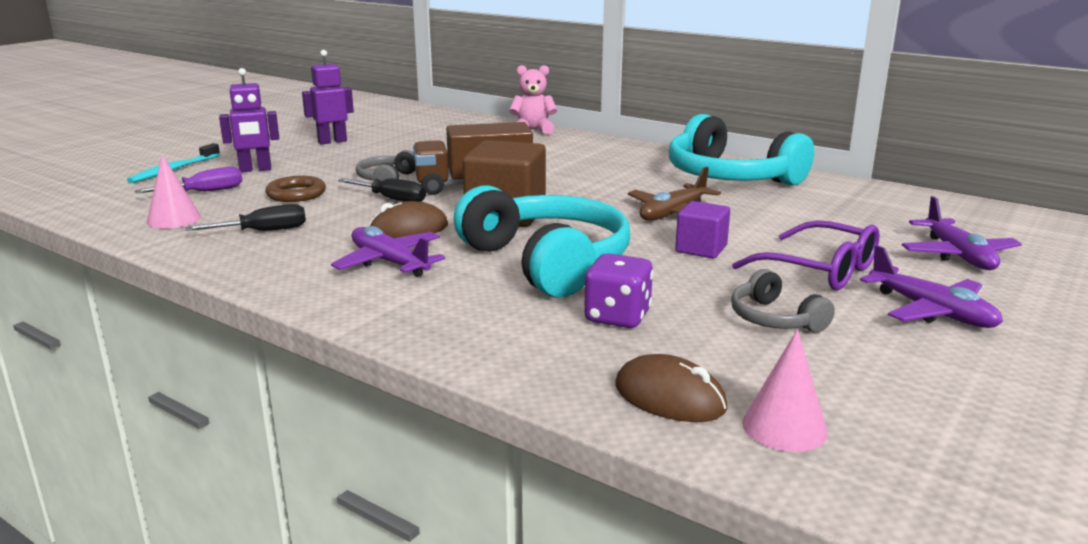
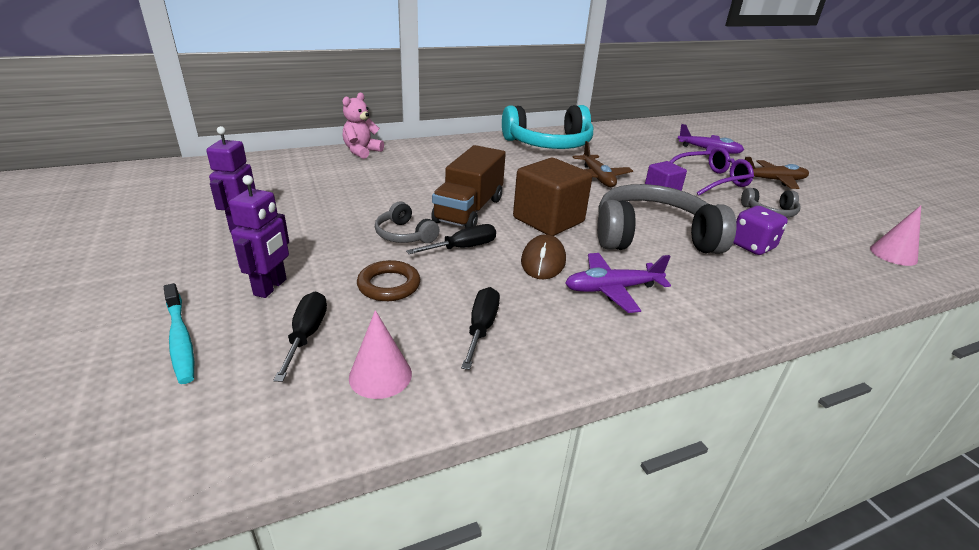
camera: 60 degrees left, 10 degrees up
purple screwdriver [135,167,242,193] -> black screwdriver [273,292,327,382]
turquoise headphones [454,185,630,298] -> grey headphones [597,184,736,254]
brown mouse [615,354,728,422] -> none
purple plane [860,245,1003,328] -> brown plane [745,157,809,189]

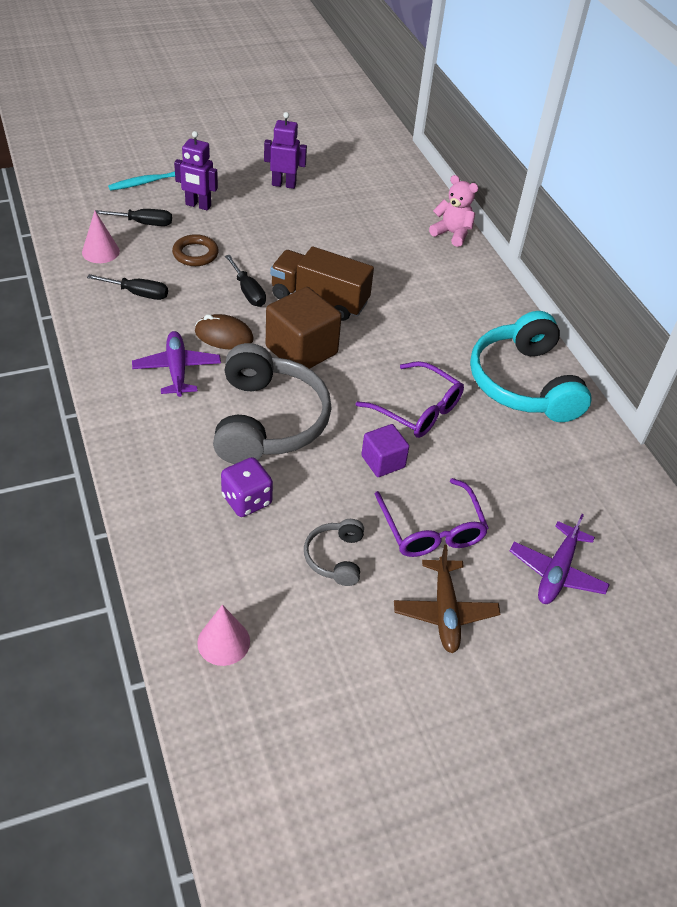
camera: 90 degrees right, 15 degrees up
grey headphones [375,202,439,243] -> none
brown plane [573,141,633,187] -> purple glasses [356,361,464,438]

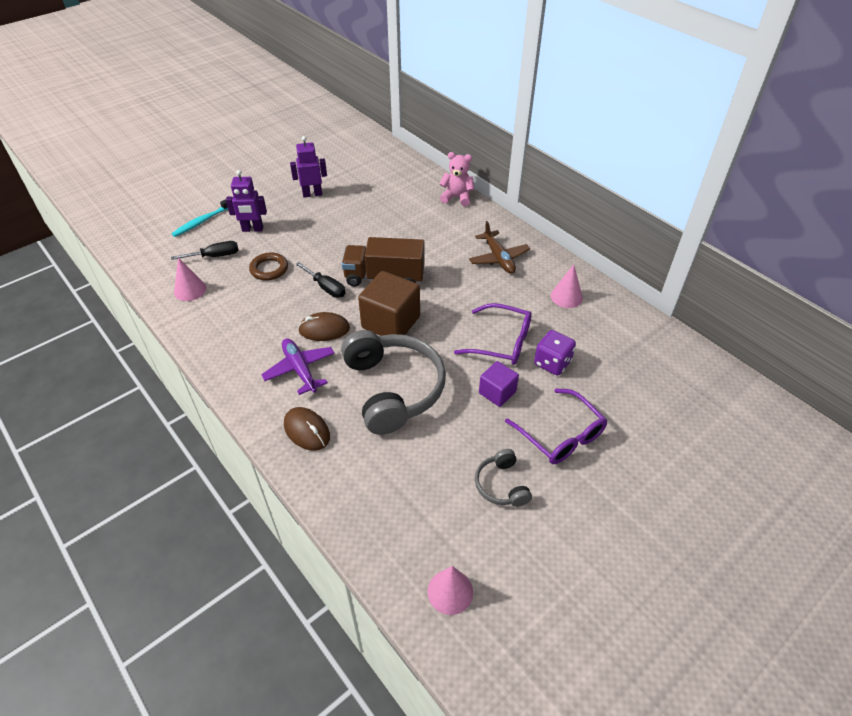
camera: 15 degrees left, 0 degrees up
black screwdriver [87,274,168,300] -> none
purple dice [221,457,273,517] -> purple dice moved to [534,330,576,376]
brown plane [394,544,500,653] -> brown plane moved to [469,221,530,274]
turquoise headphones [470,311,592,422] -> pink cone [551,264,583,308]
purple plane [510,514,610,604] -> none
none -> brown mouse [284,407,330,451]

